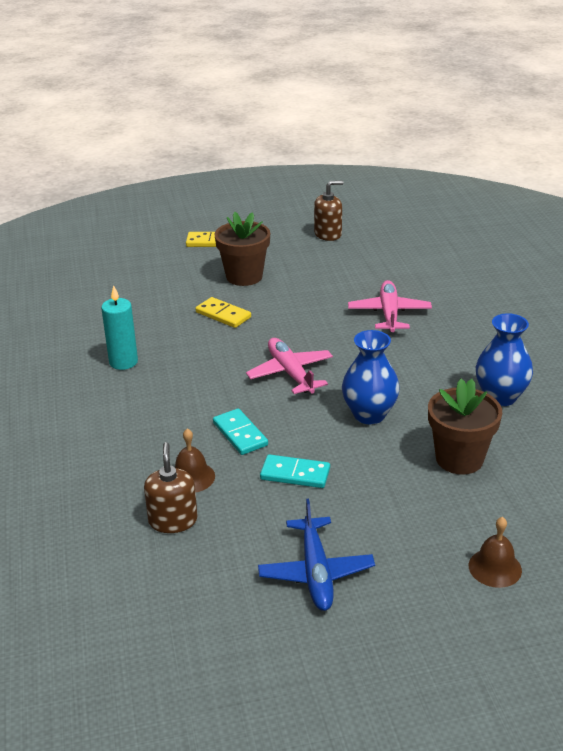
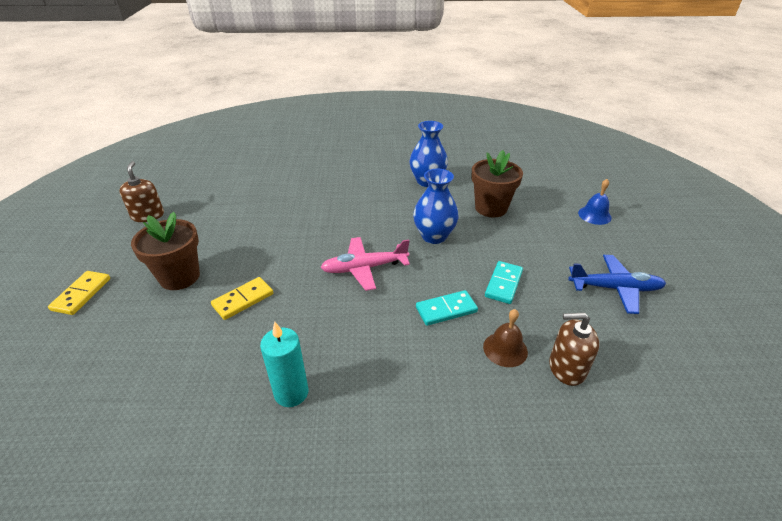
camera: 80 degrees left, 5 degrees up
pink plane [348,280,432,332] -> none
brown bell [469,517,522,588] -> blue bell [578,179,612,225]

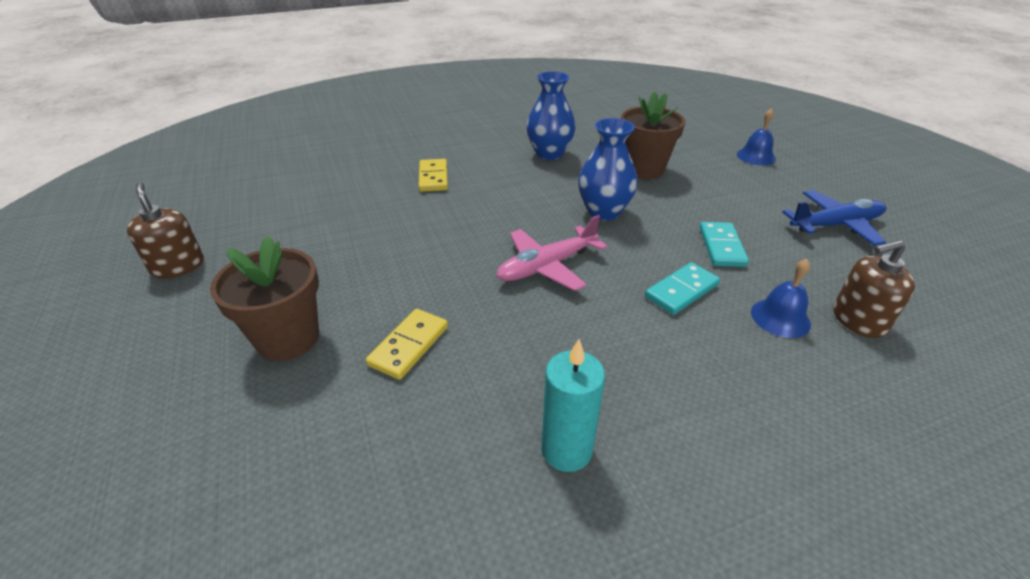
camera: 20 degrees left, 0 degrees up
yellow domino [48,271,110,315] -> yellow domino moved to [419,159,448,192]
brown bell [483,309,528,367] -> blue bell [751,259,811,338]

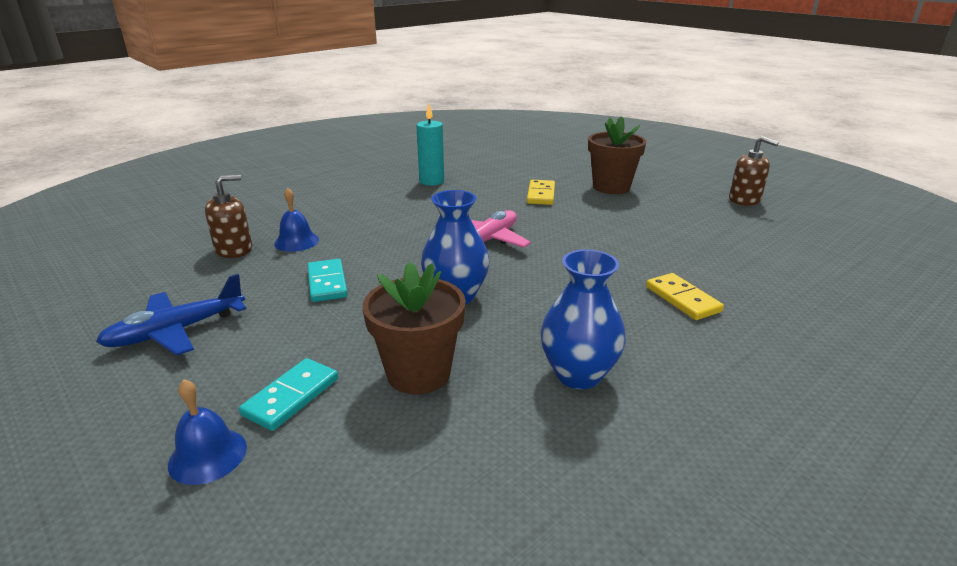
camera: 160 degrees right, 10 degrees down
turquoise domino [645,262,720,315] -> turquoise domino moved to [239,358,338,431]

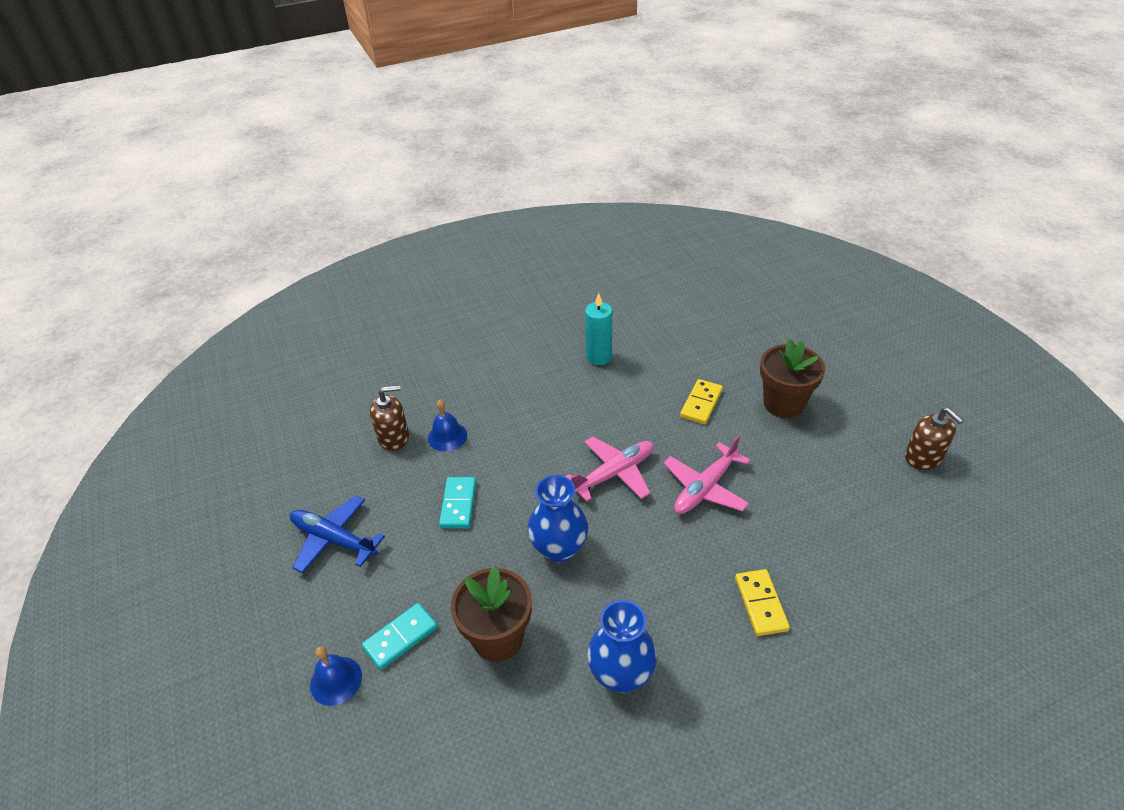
camera: 20 degrees right, 15 degrees up
blue plane [96,274,246,356] -> blue plane turned 45 degrees clockwise [290,495,385,573]
none -> pink plane [664,436,750,514]

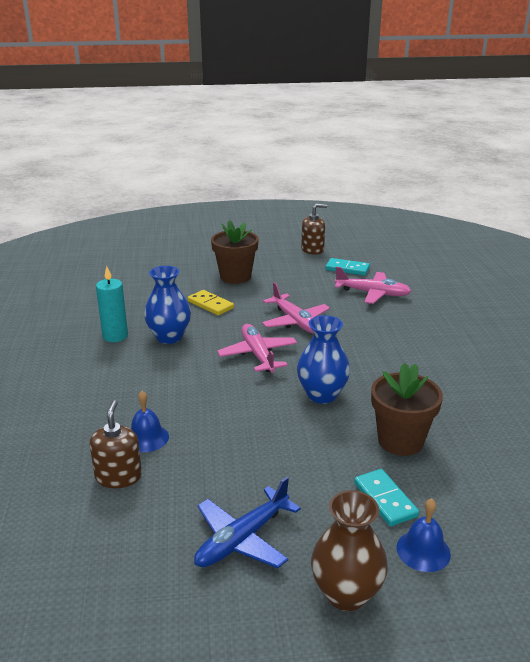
camera: 75 degrees left, 15 degrees down
turquoise domino [439,477,476,528] -> turquoise domino moved to [325,258,370,275]
blue vase [587,600,657,693] -> blue vase moved to [144,266,191,344]
yellow domino [735,569,790,636] -> none
none -> brown vase [311,490,388,611]
none -> pink plane [335,267,411,304]

